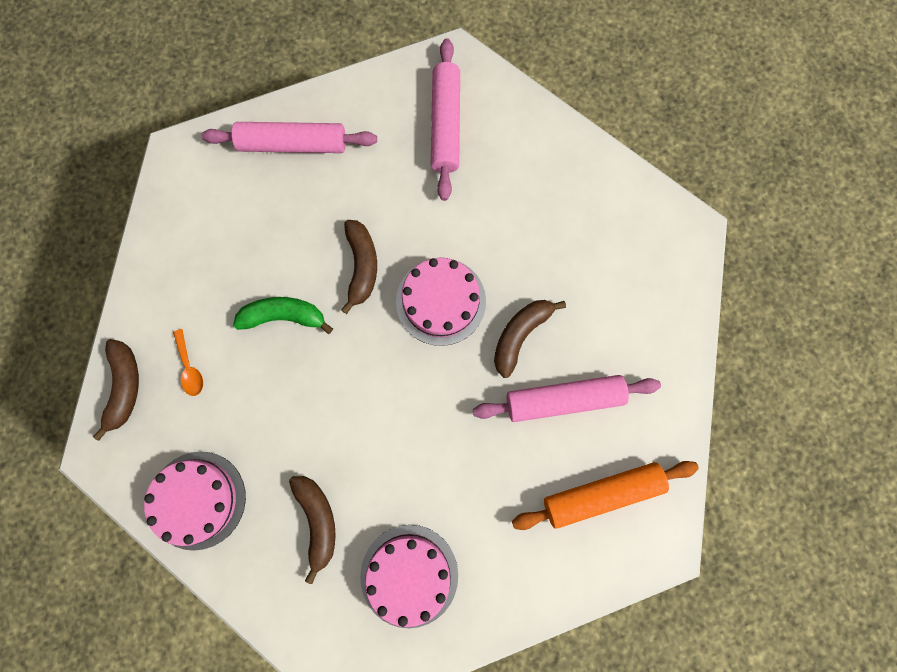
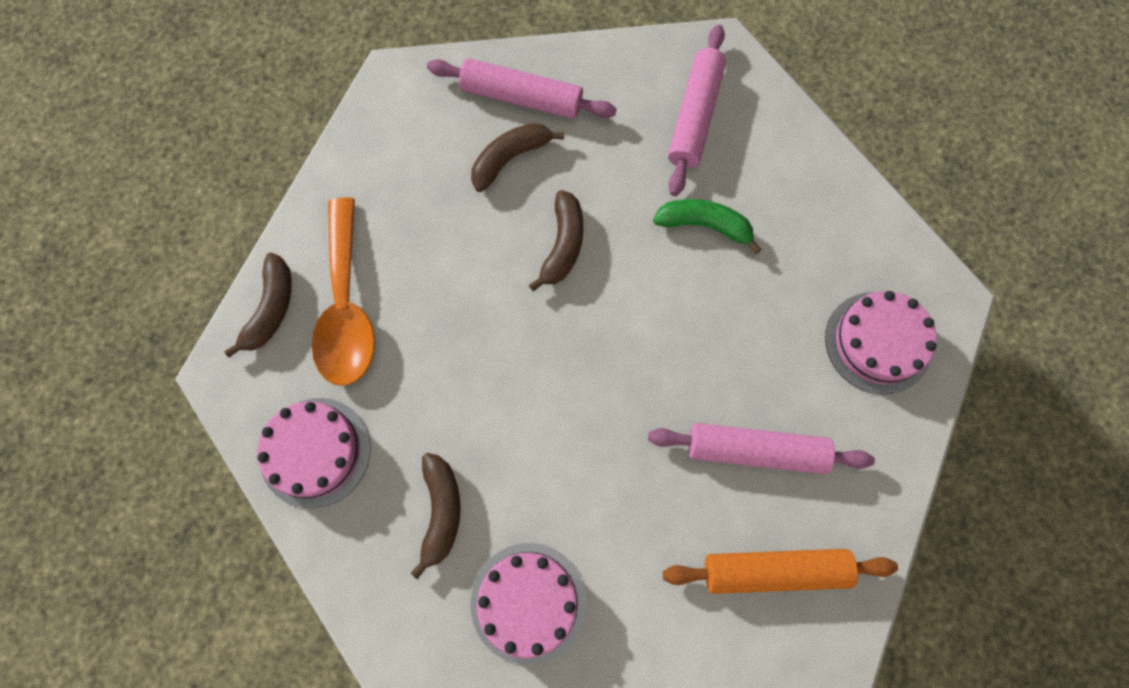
camera: 15 degrees right, 5 degrees down
orange spoon [173,329,203,396] -> orange spoon [311,197,375,386], size x2.49
green banana [233,297,333,334] -> green banana moved to [653,199,762,254]
pink cake [396,258,486,346] -> pink cake moved to [825,291,937,395]
brown banana [494,300,566,378] -> brown banana moved to [471,123,564,192]

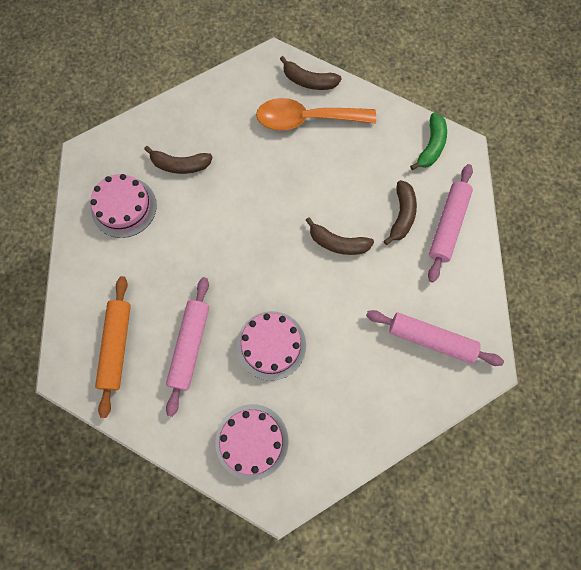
camera: 95 degrees right, 0 degrees up
pink cake [257,398,371,508] -> pink cake moved to [236,311,306,381]
brown banana [471,123,564,192] -> brown banana turned 45 degrees clockwise [384,180,417,245]
green banana [653,199,762,254] -> green banana moved to [410,113,447,170]

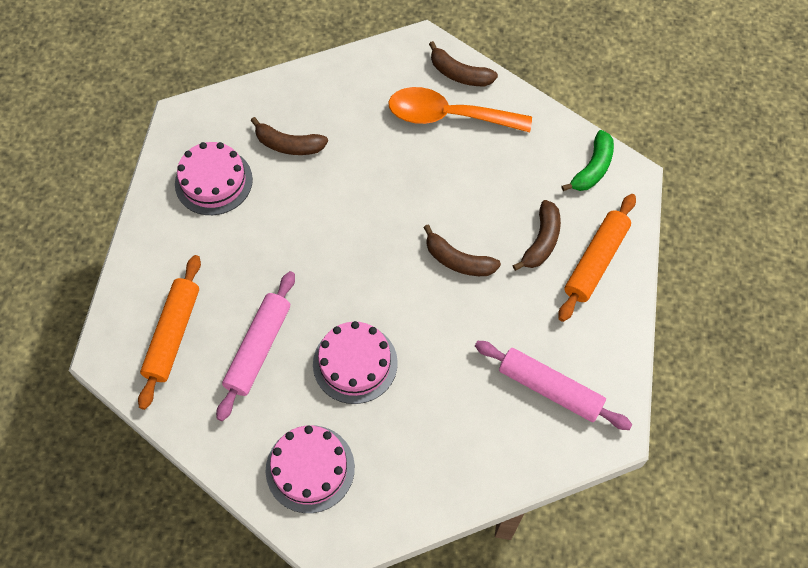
camera: 10 degrees right, 10 degrees down
pink rolling pin [428,164,473,283] -> orange rolling pin [558,194,636,322]

